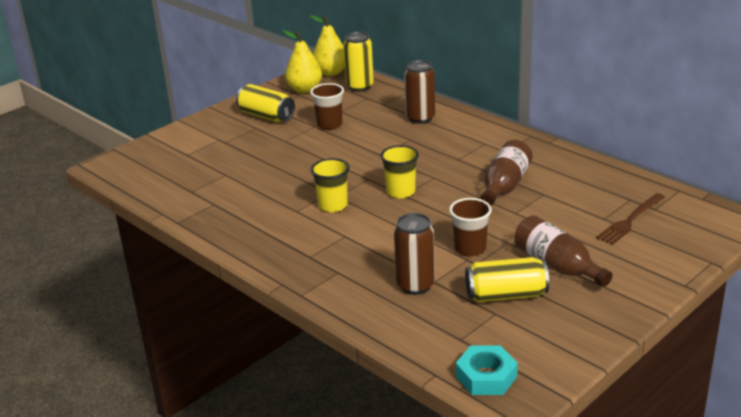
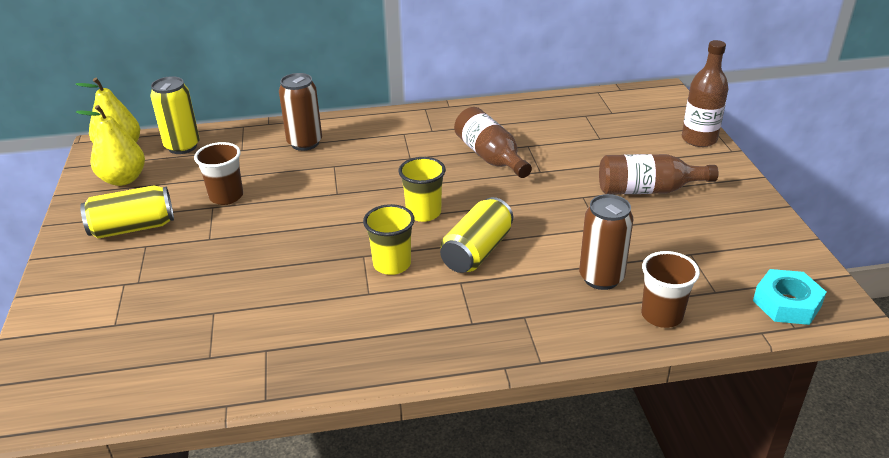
camera: 55 degrees left, 5 degrees up
brown cup [449,198,492,256] -> brown cup moved to [641,251,700,328]
yellow can [465,257,549,302] -> yellow can moved to [440,197,513,273]
brown fork [596,193,665,245] -> none
none -> brown bottle [682,40,728,147]

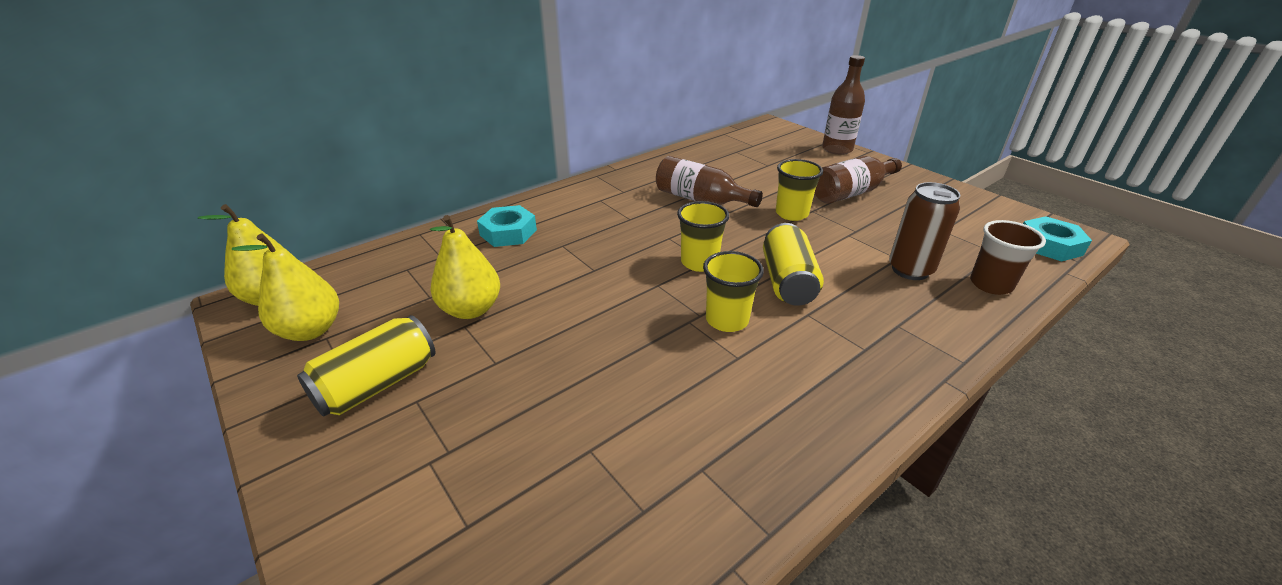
camera: 30 degrees left, 0 degrees up
yellow can [150,76,200,154] -> none
brown cup [194,142,243,205] -> yellow pear [430,215,500,319]
brown can [279,73,322,151] -> turquoise nut [477,205,537,247]
none -> yellow cup [776,159,823,221]

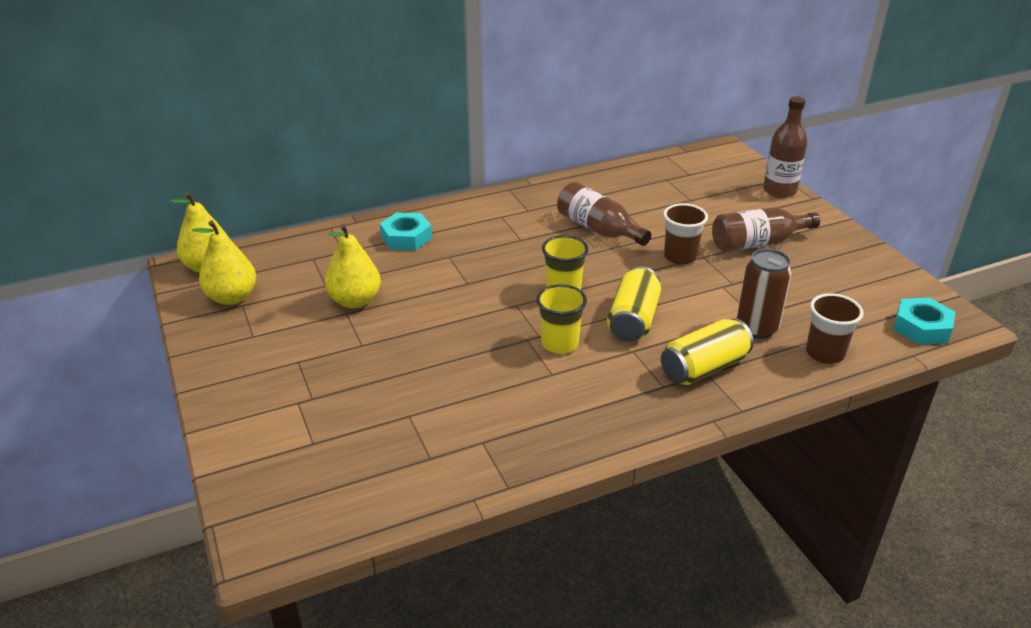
camera: 15 degrees right, 0 degrees up
yellow can [297,315,435,416] -> yellow can moved to [661,318,754,385]
yellow cup [776,159,823,221] -> brown cup [663,203,708,265]

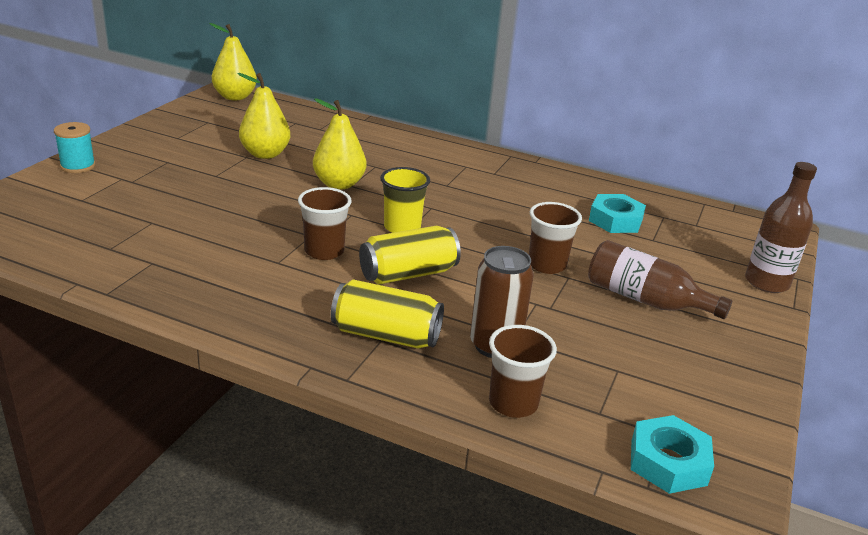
camera: 45 degrees right, 5 degrees down
yellow pear [192,220,256,305] -> yellow pear moved to [313,98,366,190]
turquoise nut [380,212,432,250] -> turquoise nut moved to [589,194,646,233]
yellow cup [536,284,587,354] -> brown cup [298,187,352,260]
brown bottle [557,182,651,246] -> none
none -> turquoise spool [54,122,95,173]

